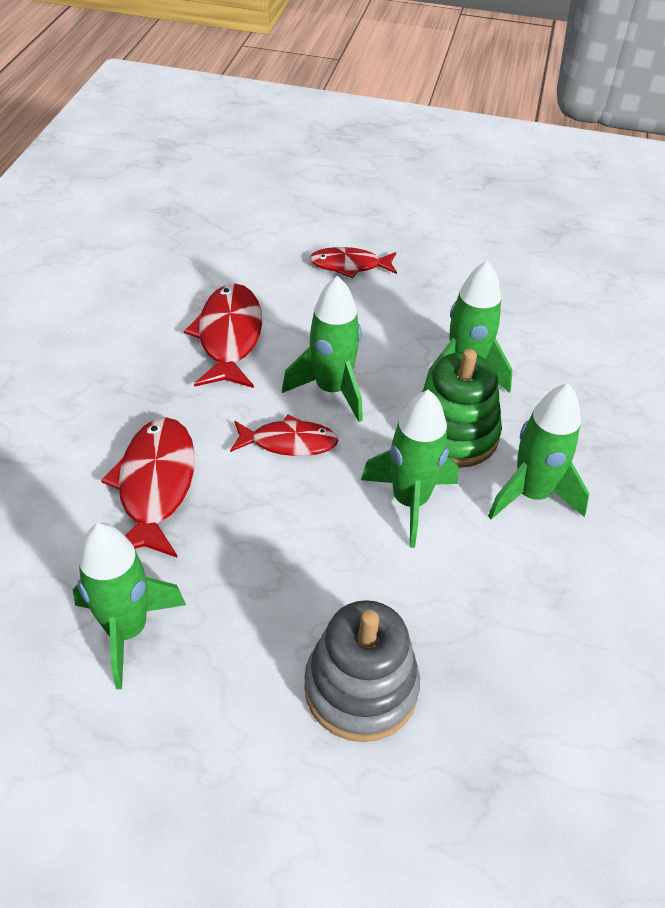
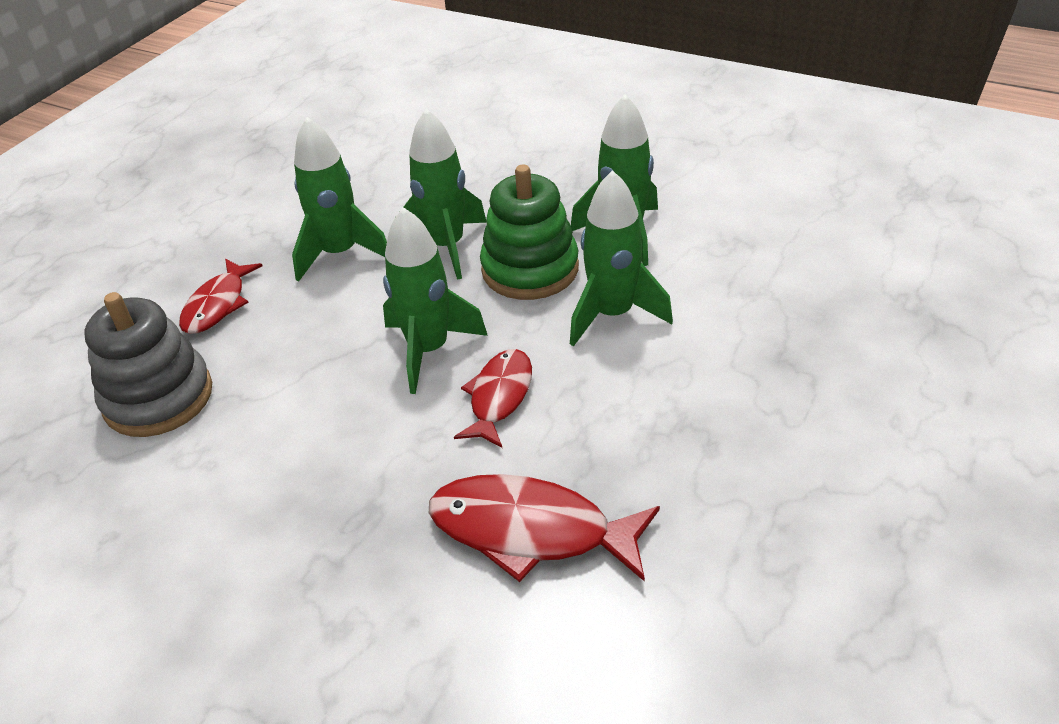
camera: 70 degrees left, 5 degrees down
green rocket [73,523,186,689] -> green rocket moved to [292,117,387,282]
red fish [184,283,262,388] -> none
grey stacking toy [304,600,420,742] -> grey stacking toy moved to [85,292,212,437]

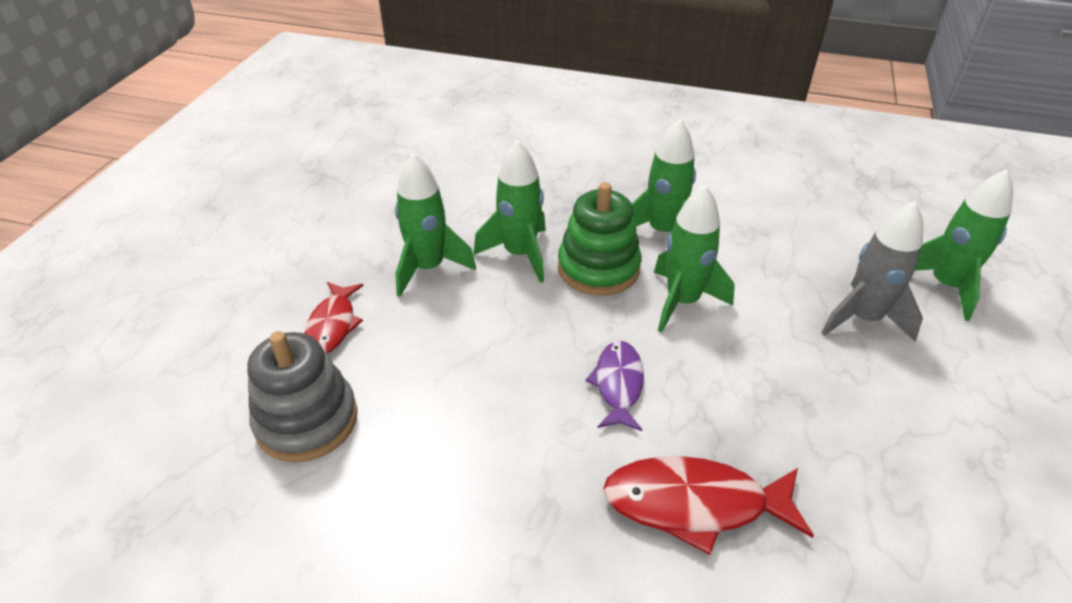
camera: 15 degrees left, 0 degrees up
green rocket [383,207,488,394] -> green rocket moved to [915,170,1013,321]
red fish [454,349,532,448] -> purple fish [586,340,644,431]
none -> grey rocket [821,201,923,342]

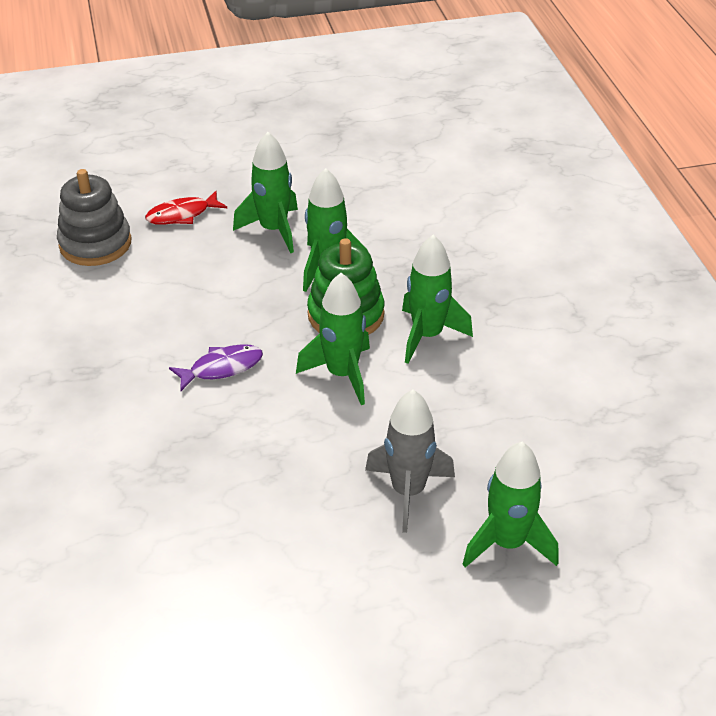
camera: 60 degrees right, 0 degrees up
red fish [603,456,814,555] -> none

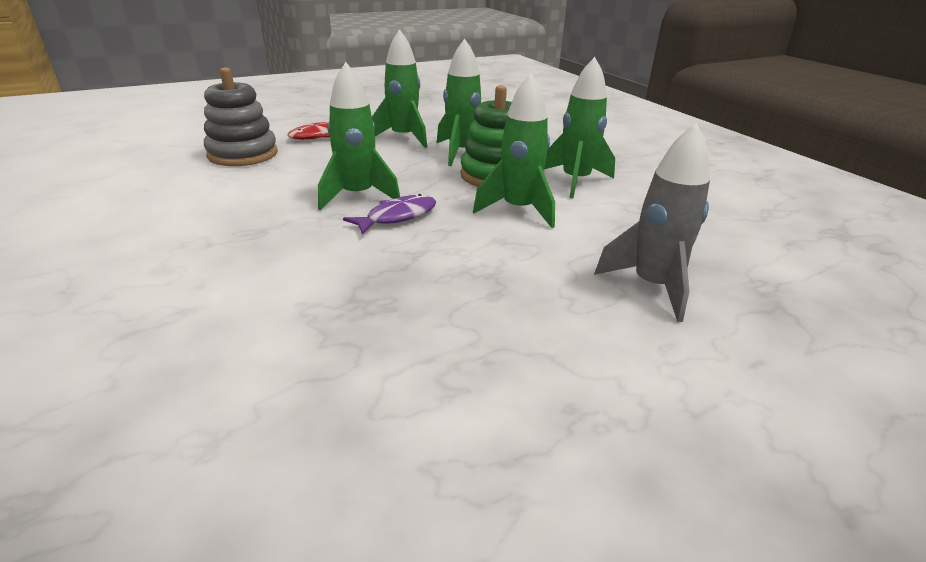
camera: 15 degrees left, 10 degrees down
green rocket [462,442,559,568] -> green rocket moved to [318,62,400,210]

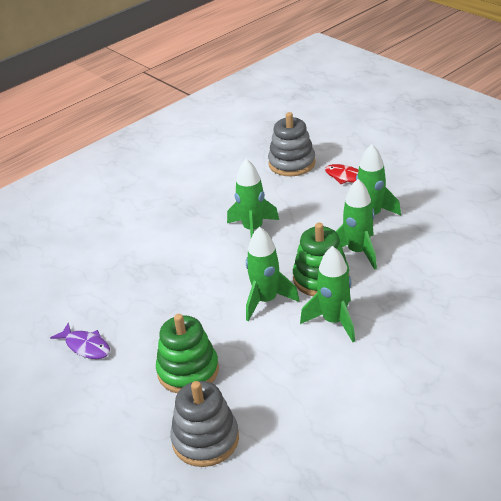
camera: 80 degrees right, 5 degrees up
purple fish [343,194,436,235] -> purple fish moved to [50,323,110,359]
grey rocket [594,123,710,322] -> green stacking toy [156,314,219,393]
none -> grey stacking toy [170,381,239,467]

